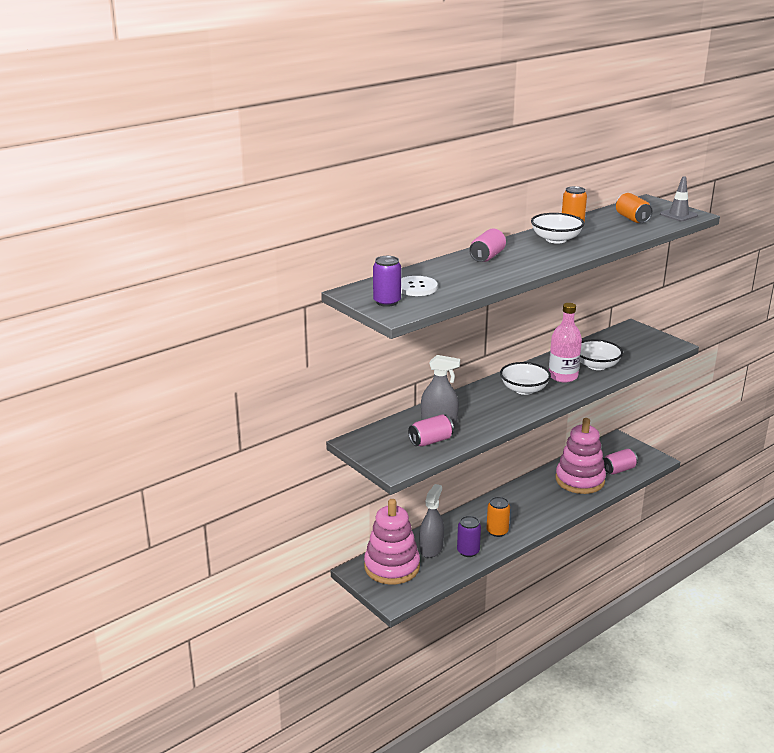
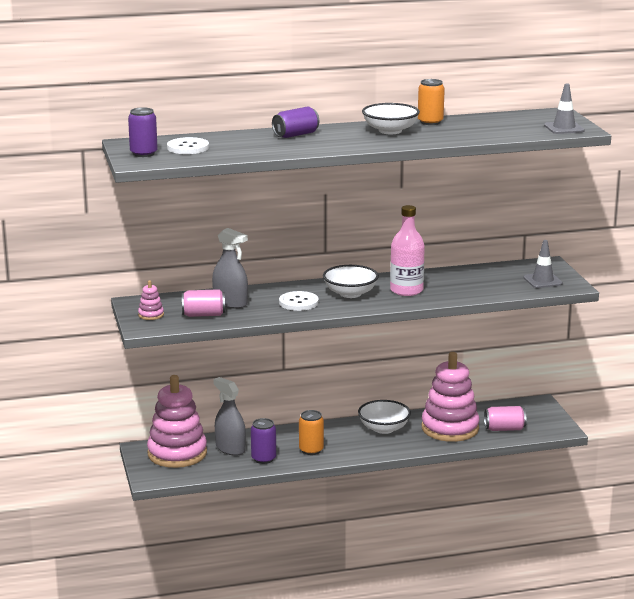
camera: 25 degrees right, 5 degrees down
grey spray bottle [420,484,444,558] -> grey spray bottle turned 90 degrees counterclockwise [213,377,246,456]
pink can [469,229,506,262] -> purple can [272,107,319,138]
white bowl [580,340,623,370] -> white bowl moved to [358,400,411,434]
orange can [616,193,653,223] -> none
none -> pink stacking toy [138,280,164,320]
none -> white button [279,291,319,311]
none -> grey traffic cone [524,240,563,288]

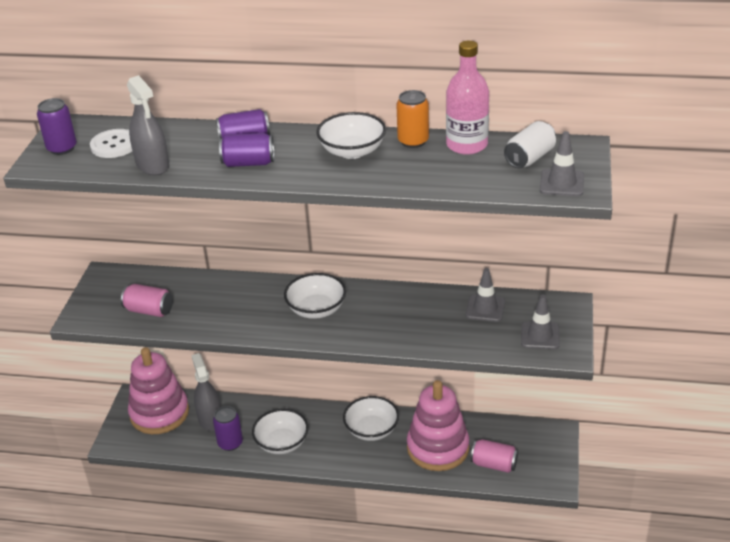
camera: 25 degrees right, 15 degrees up
pink stacking toy [138,280,164,320] -> none
grey spray bottle [212,228,248,309] -> grey spray bottle moved to [127,75,169,175]
white button [279,291,319,311] -> none
orange can [299,410,324,455] -> white bowl [252,409,309,454]
pink bottle [390,205,425,296] -> pink bottle moved to [446,41,489,155]
none -> purple can [219,133,274,167]
none -> grey traffic cone [466,268,505,322]
none -> white can [504,121,556,168]

